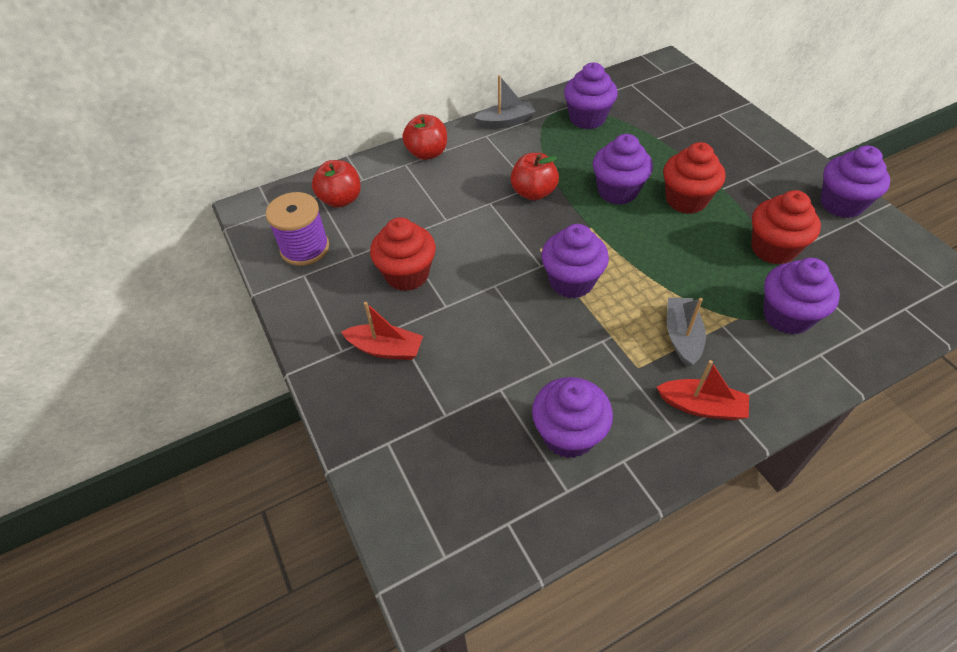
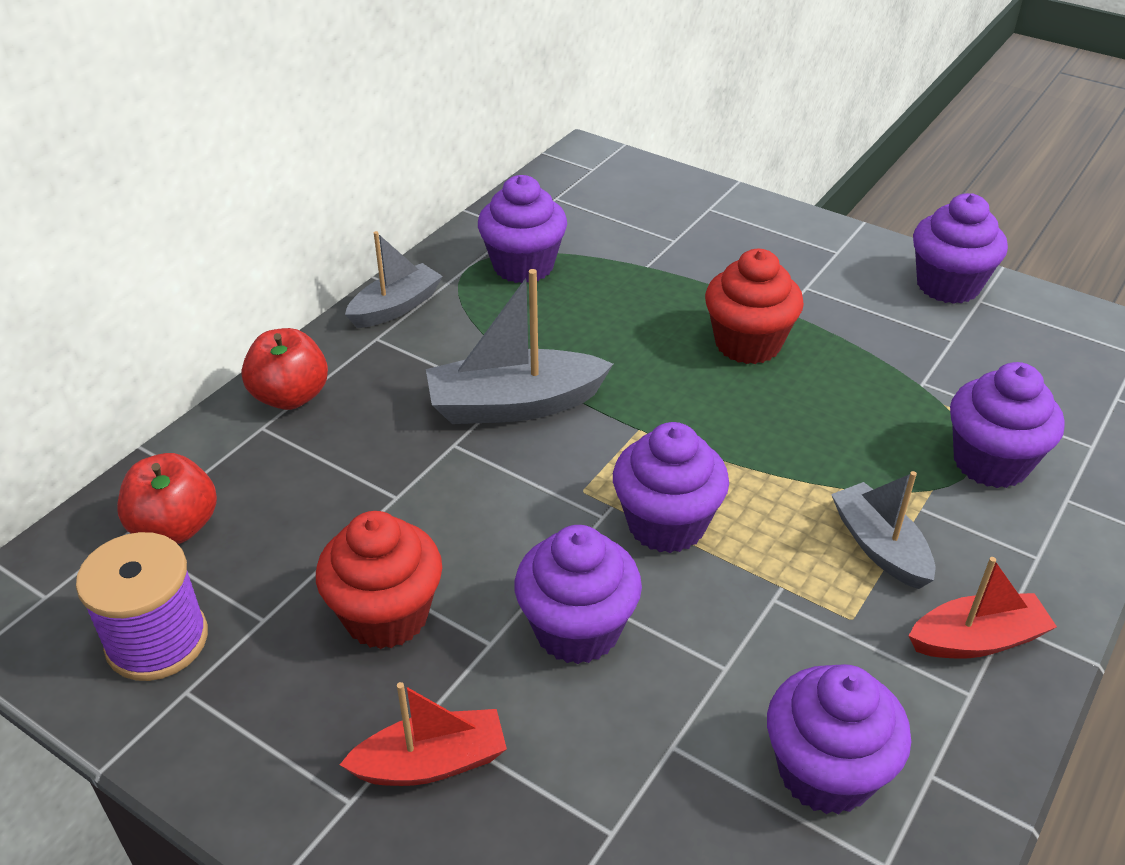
camera: 30 degrees left, 10 degrees down
red apple [511,153,559,201] -> grey boat [426,269,613,424]
purple cupcake [593,134,653,205] -> purple cupcake moved to [515,525,642,664]
red cupcake [751,190,821,265] -> none

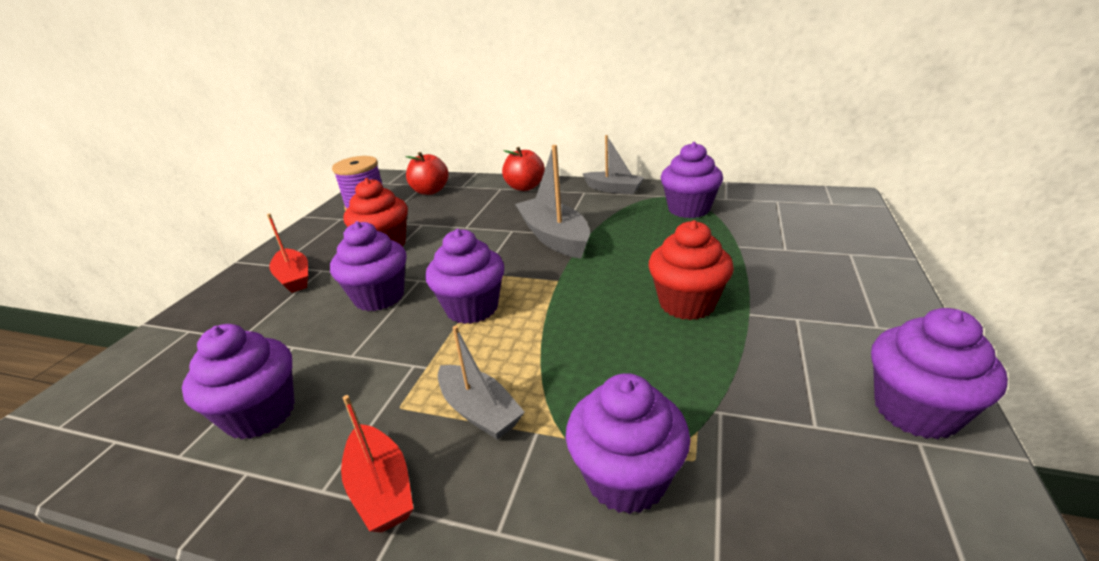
camera: 75 degrees right, 10 degrees down
grey boat [831,471,935,589] -> grey boat turned 90 degrees clockwise [438,326,525,440]

